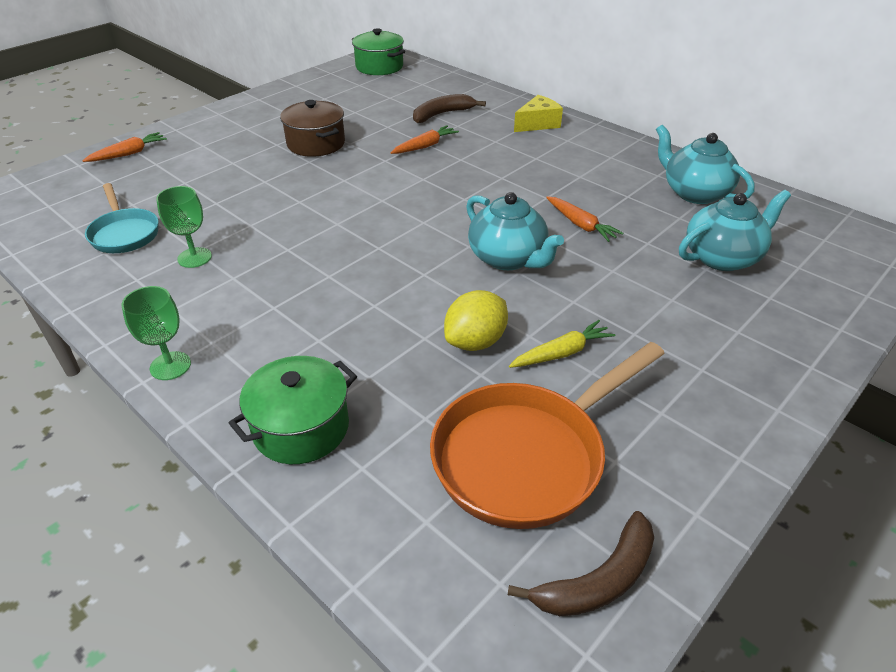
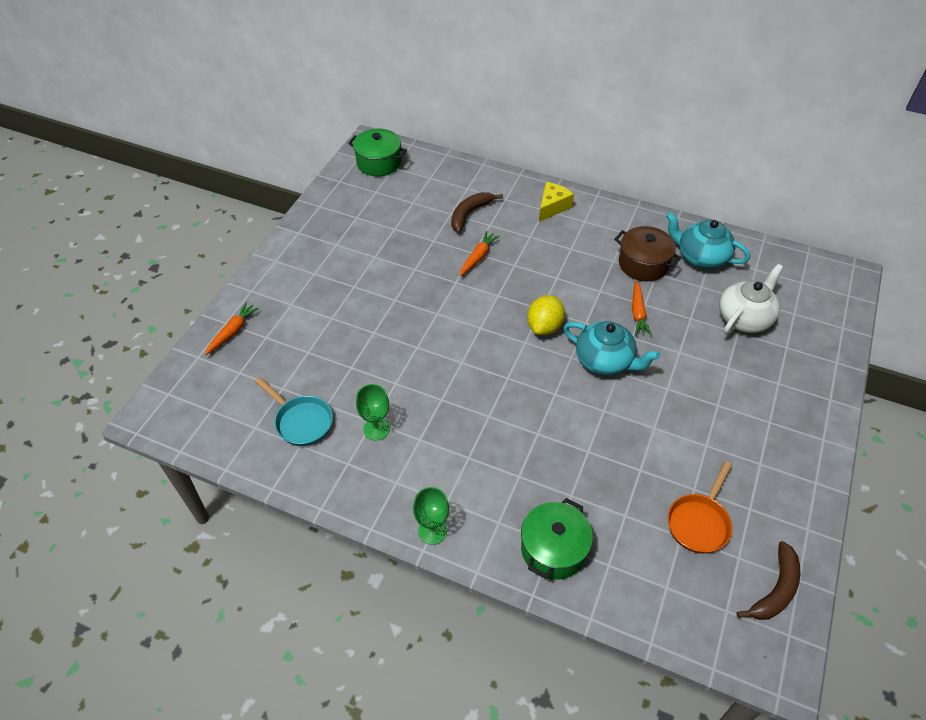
camera: 20 degrees left, 10 degrees up
brown pot [280,100,345,157] -> brown pot moved to [614,226,681,281]
orange pan [430,342,665,529] -> orange pan [668,461,732,554], size x0.58
yellow lemon [444,290,508,351] -> yellow lemon moved to [527,295,565,335]
yellow carrot [509,320,615,368] -> none
orange carrot [546,196,623,242] -> orange carrot turned 60 degrees clockwise [632,281,652,336]
turquoise teapot [679,190,791,271] -> white teapot [719,264,783,334]

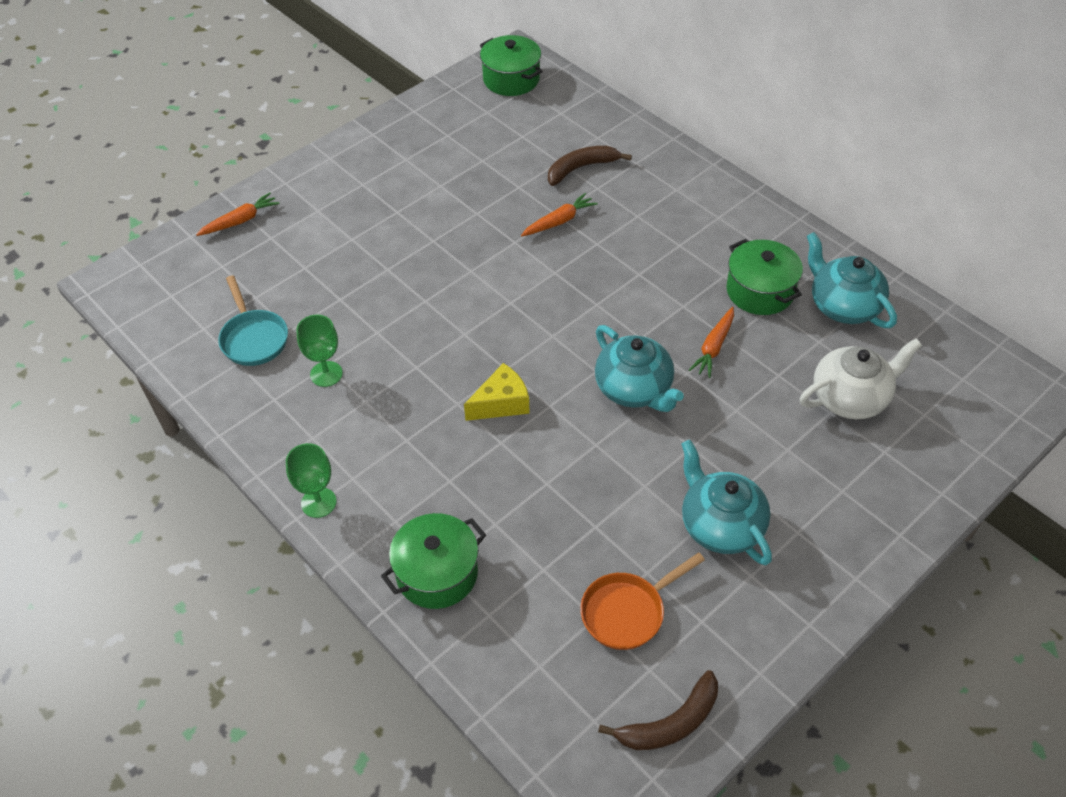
camera: 25 degrees right, 0 degrees up
yellow lemon [527,295,565,335] -> none
yellow cheese [539,182,574,222] -> yellow cheese moved to [464,363,530,421]
brown pot [614,226,681,281] -> green pot [726,239,803,315]
none -> turquoise teapot [681,440,772,565]

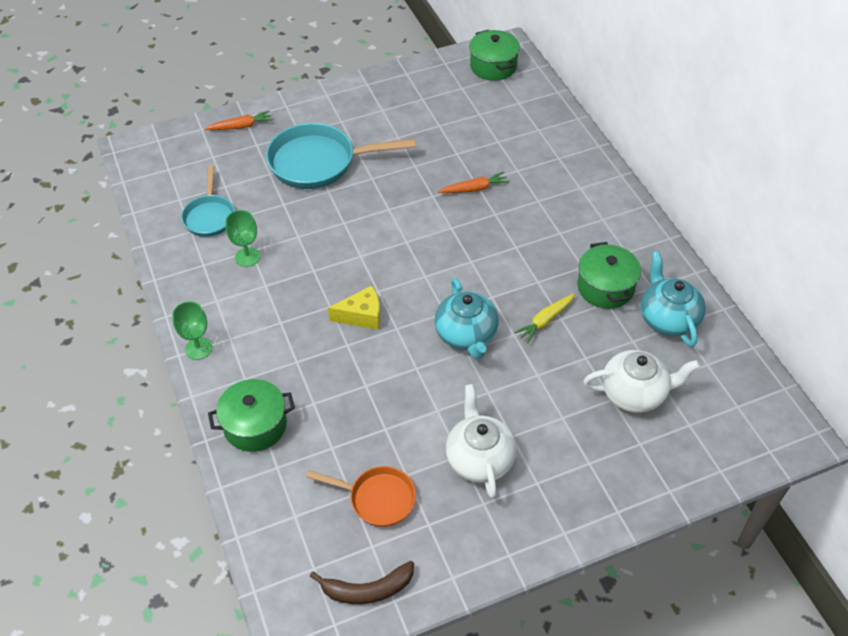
camera: 20 degrees right, 0 degrees up
brown banana [548,146,632,186] -> none
orange pan [580,552,705,650] -> orange pan turned 150 degrees counterclockwise [306,466,416,527]
turquoise teapot [681,440,772,565] -> white teapot [446,384,516,498]
orange carrot [689,307,734,378] -> yellow carrot [514,293,575,344]
none -> turquoise pan [266,123,416,189]

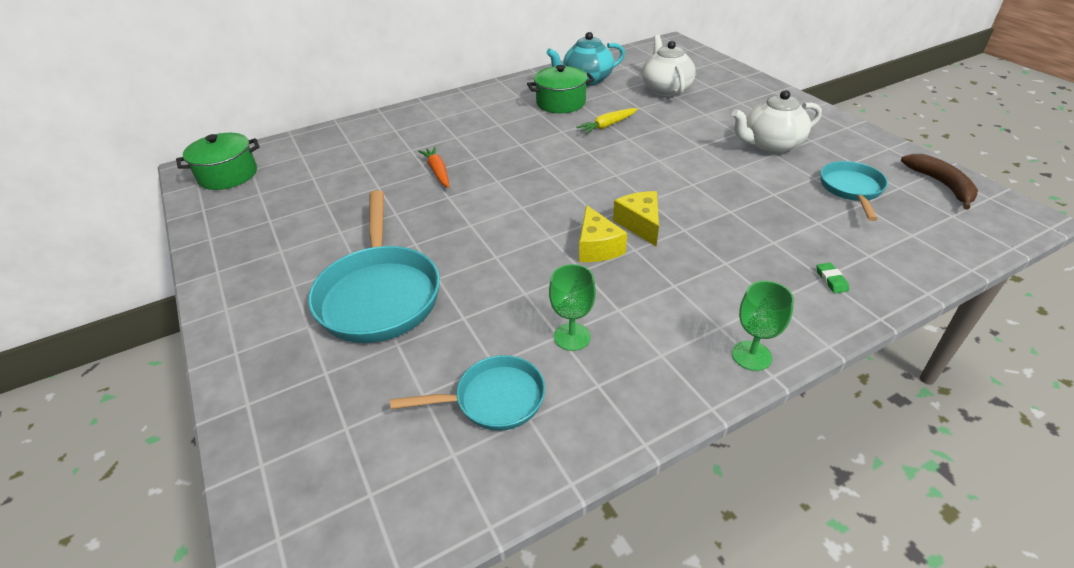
camera: 95 degrees left, 10 degrees down
orange carrot [204,110,273,130] -> none
green pot [208,379,295,452] -> green eraser [816,262,849,293]
orange pan [306,466,416,527] -> turquoise pan [820,161,888,221]
turquoise teapot [434,278,499,360] -> none
yellow carrot [514,293,575,344] -> yellow carrot turned 105 degrees clockwise [576,108,638,134]
none -> yellow cheese [579,205,627,262]

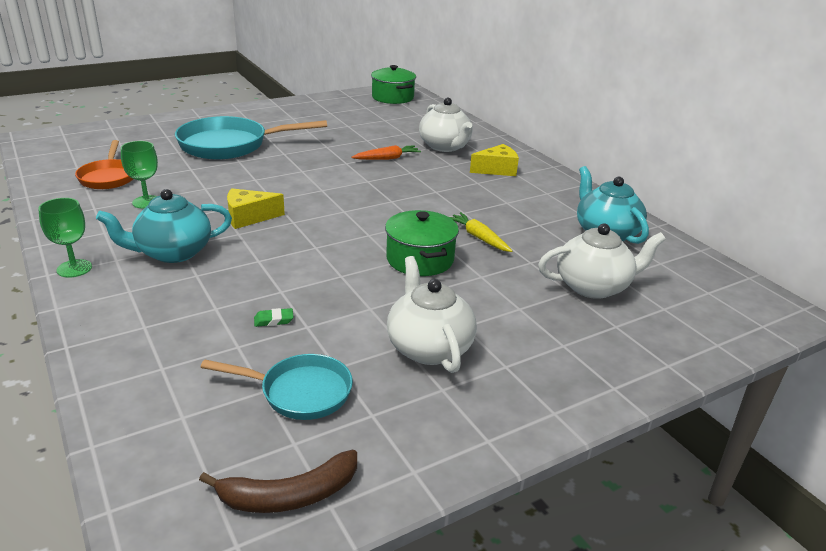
camera: 85 degrees right, 10 degrees down
turquoise pan [390,355,545,431] -> orange pan [75,140,133,189]
green pot [527,65,595,113] -> green pot moved to [385,210,459,276]
yellow cheese [613,191,659,247] -> yellow cheese moved to [470,144,519,176]
green eraser [816,262,849,293] -> green eraser moved to [254,308,293,327]
none -> turquoise teapot [96,189,232,263]
none -> white teapot [419,97,473,152]

